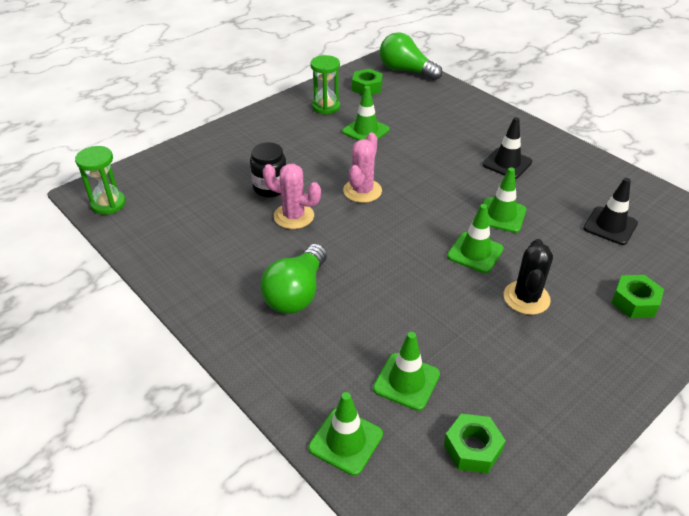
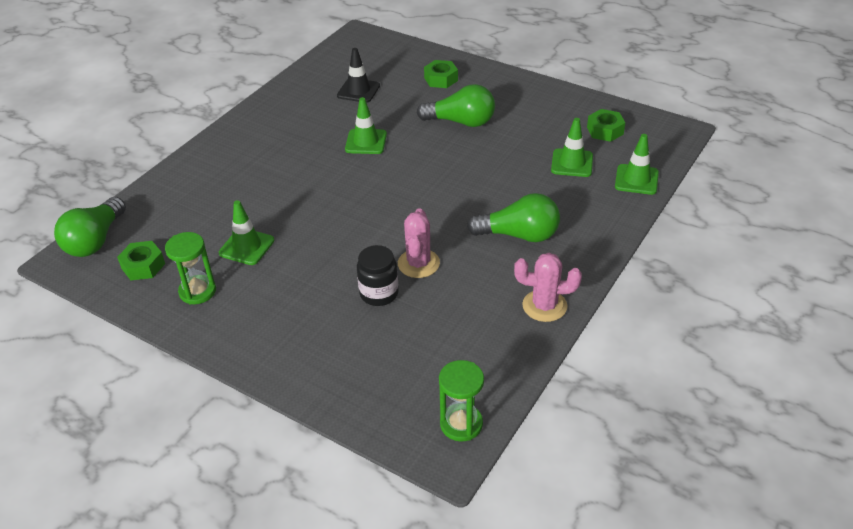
camera: 105 degrees left, 0 degrees up
pink cactus [343,133,382,203] -> pink cactus moved to [514,253,582,322]
green traffic cone [447,204,504,273] -> none
black traffic cone [482,117,532,179] -> none
black cactus [504,239,553,315] -> green light bulb [417,84,495,127]

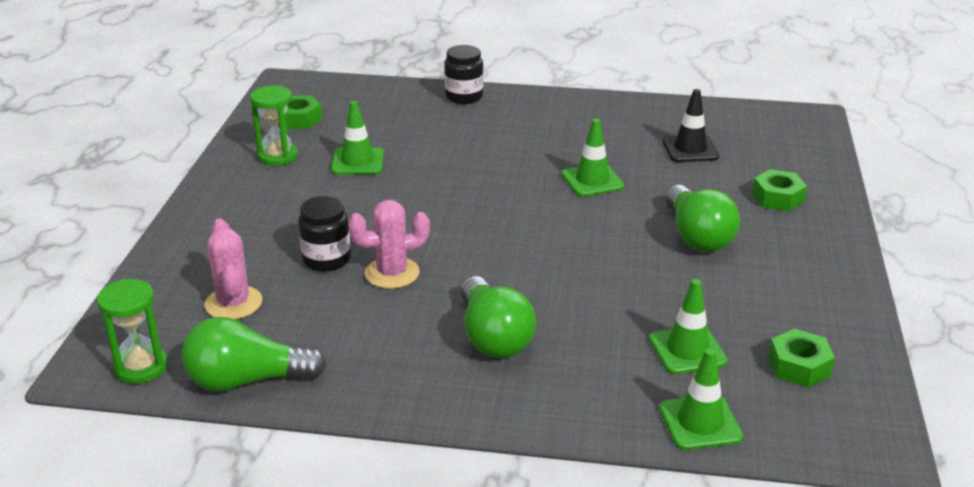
camera: 65 degrees right, 10 degrees down
green light bulb [54,197,126,257] -> green light bulb moved to [182,317,327,392]
pink cactus [514,253,582,322] -> pink cactus moved to [205,219,262,320]
none -> black jar [444,45,483,104]

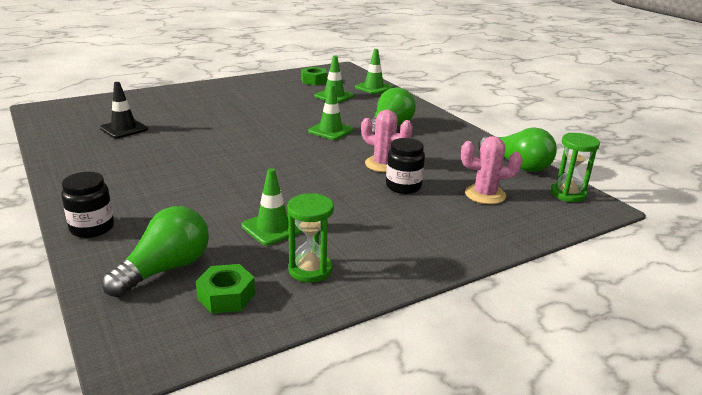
camera: 130 degrees left, 5 degrees down
pink cactus [205,219,262,320] -> pink cactus turned 60 degrees clockwise [461,136,523,204]
green traffic cone [561,119,624,197] -> green traffic cone moved to [308,85,353,140]
green light bulb [665,185,740,252] -> green light bulb moved to [102,206,209,297]
green nut [752,169,807,212] -> none

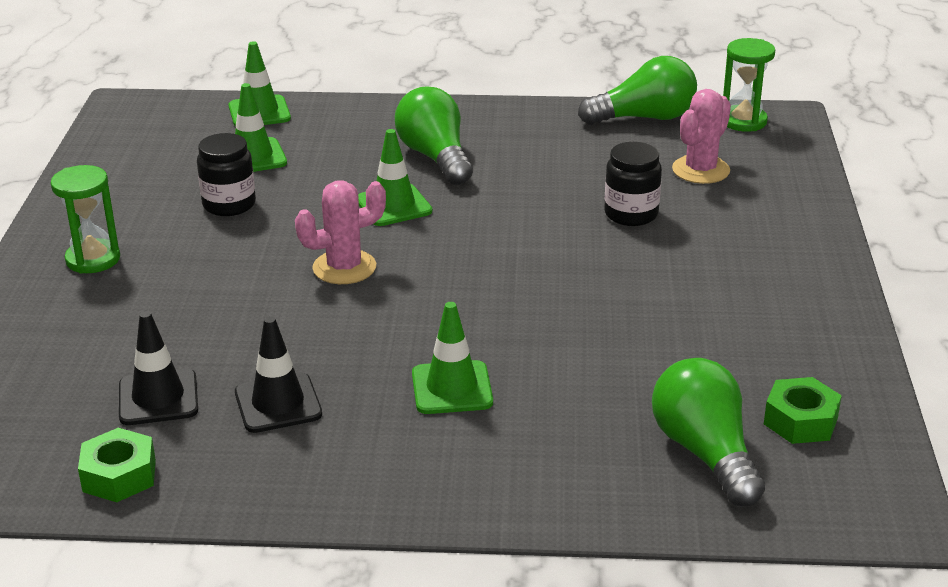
camera: 55 degrees left, 5 degrees up
black jar [61,172,114,238] -> black jar moved to [197,133,256,216]
green traffic cone [242,168,302,245] -> green traffic cone moved to [412,302,493,414]
green hourglass [287,193,334,283] -> green hourglass moved to [51,165,120,273]
green nut [301,67,327,85] -> green nut moved to [78,428,156,502]
pink cactus [361,110,413,172] -> pink cactus moved to [295,180,386,284]
none -> black traffic cone [235,316,322,433]

